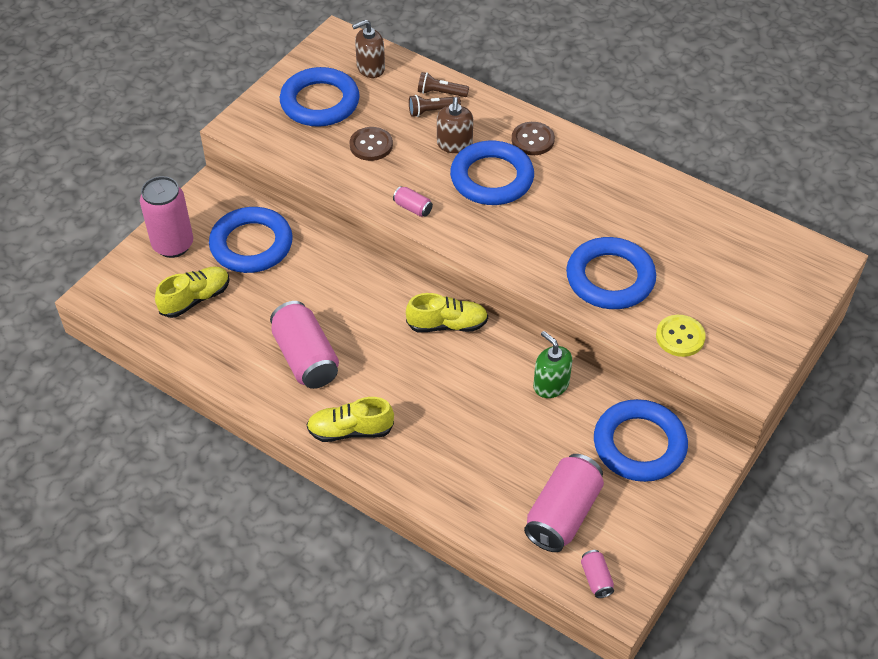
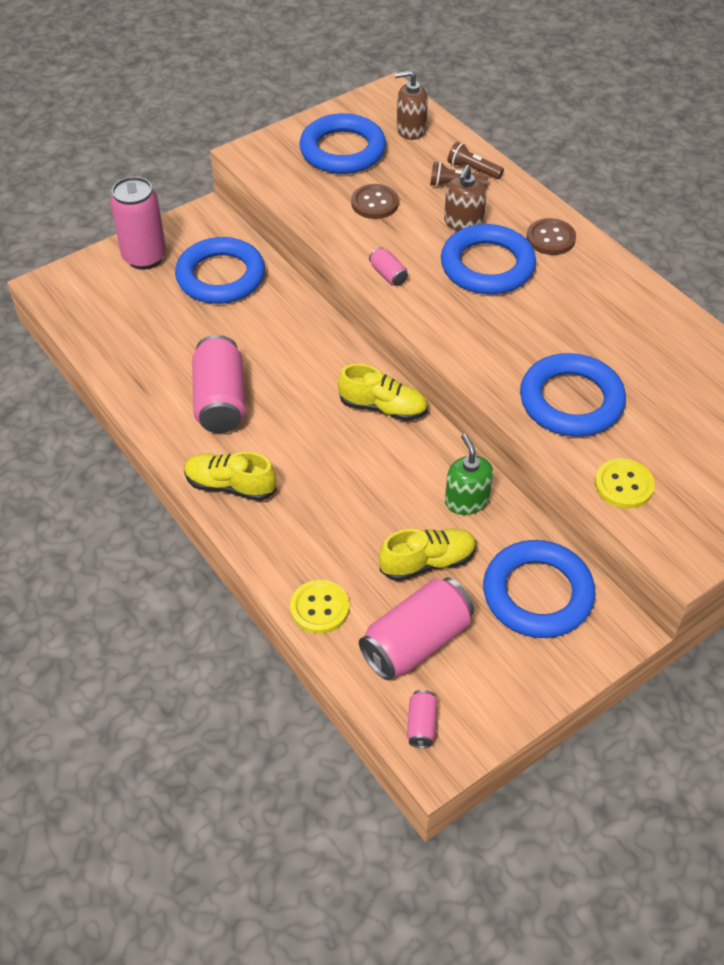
camera: 20 degrees right, 0 degrees up
yellow shoe [155,266,230,318] -> yellow shoe moved to [379,528,476,581]
none -> yellow button [290,580,349,634]

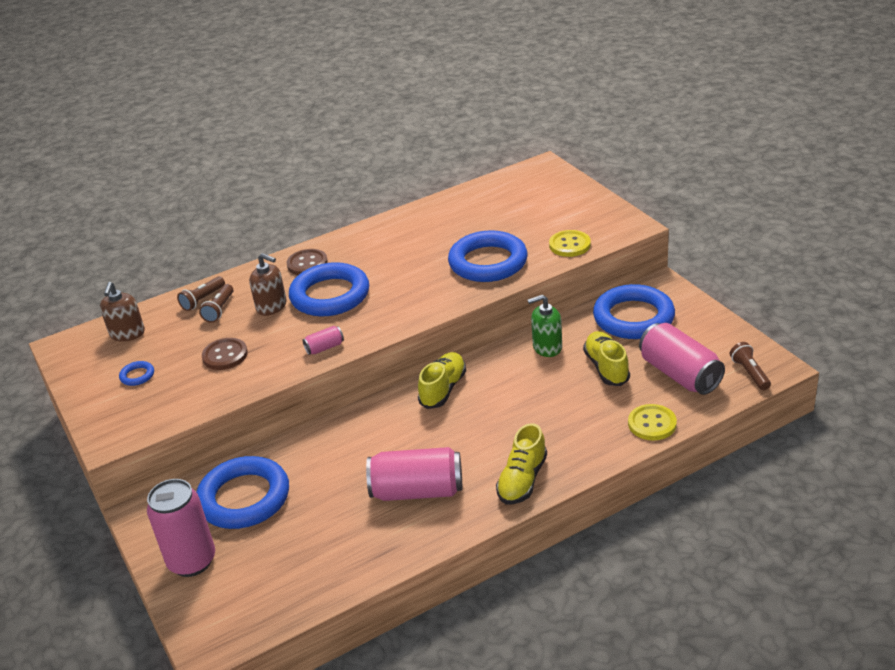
camera: 80 degrees left, 15 degrees down
blue ring [299,113,386,174] -> blue ring [119,361,154,386], size x0.40
pink can [407,690,437,748] -> brown flashlight [730,342,771,390]

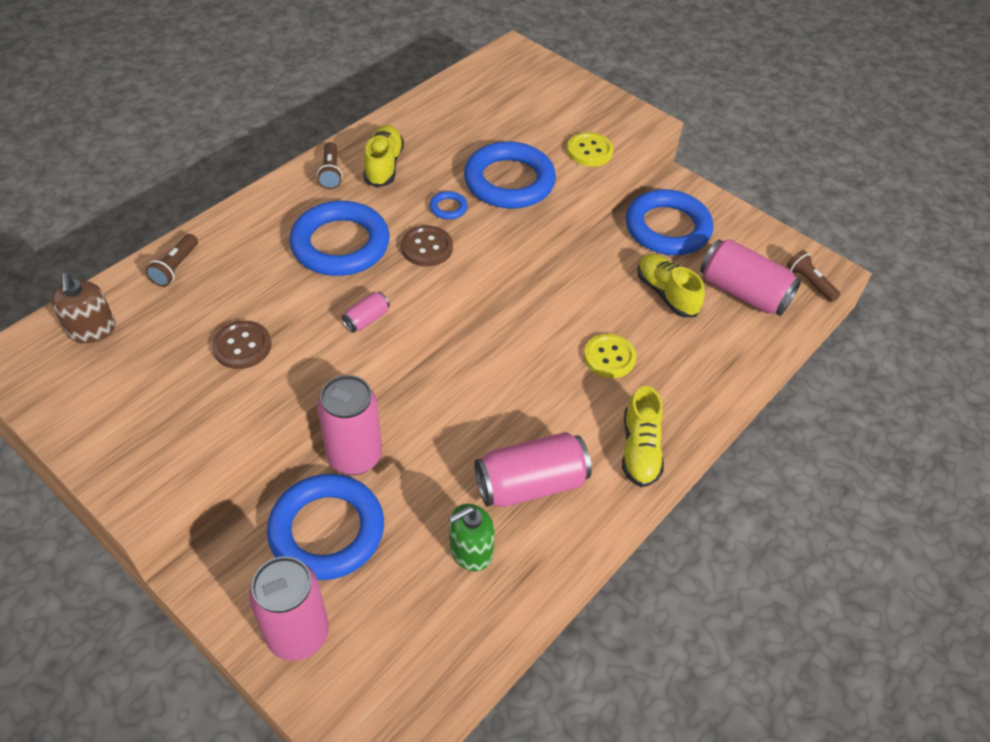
camera: 25 degrees left, 15 degrees up
blue ring [119,361,154,386] -> blue ring moved to [429,191,468,219]
brown flashlight [199,284,233,323] -> brown flashlight moved to [317,142,343,189]
brown soap dispenser [249,253,287,316] -> none
brown button [286,249,328,275] -> brown button moved to [401,226,453,266]
yellow shoe [418,352,466,409] -> yellow shoe moved to [363,125,404,188]
green soap dispenser [528,295,562,357] -> green soap dispenser moved to [448,504,495,572]
yellow button [628,404,677,440] -> yellow button moved to [584,334,636,378]
none -> pink can [317,375,382,475]

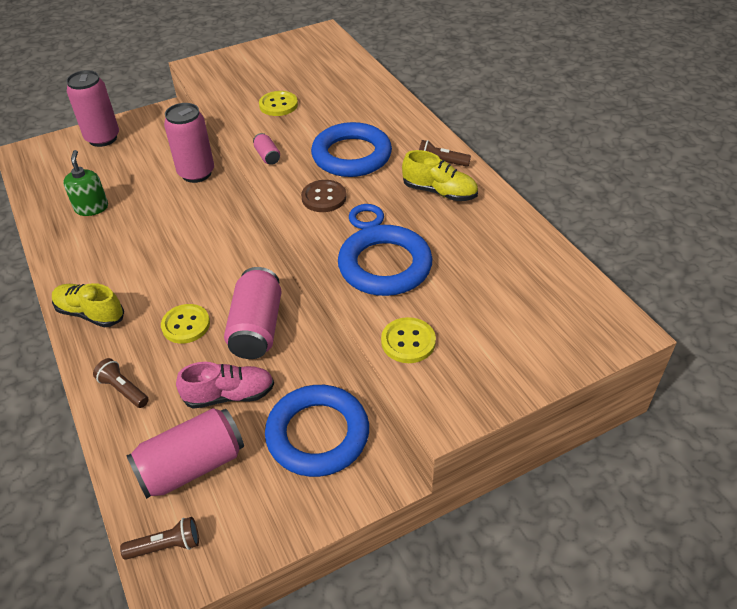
camera: 115 degrees right, 5 degrees down
brown soap dispenser [51,273,115,343] -> none
brown flashlight [146,234,198,287] -> brown flashlight moved to [93,358,149,408]
brown button [212,321,271,369] -> yellow button [259,91,298,116]
blue ring [267,474,384,580] -> none
pink can [474,432,592,507] -> pink can moved to [224,267,281,359]
yellow shoe [637,253,705,317] -> pink shoe [176,362,274,409]

